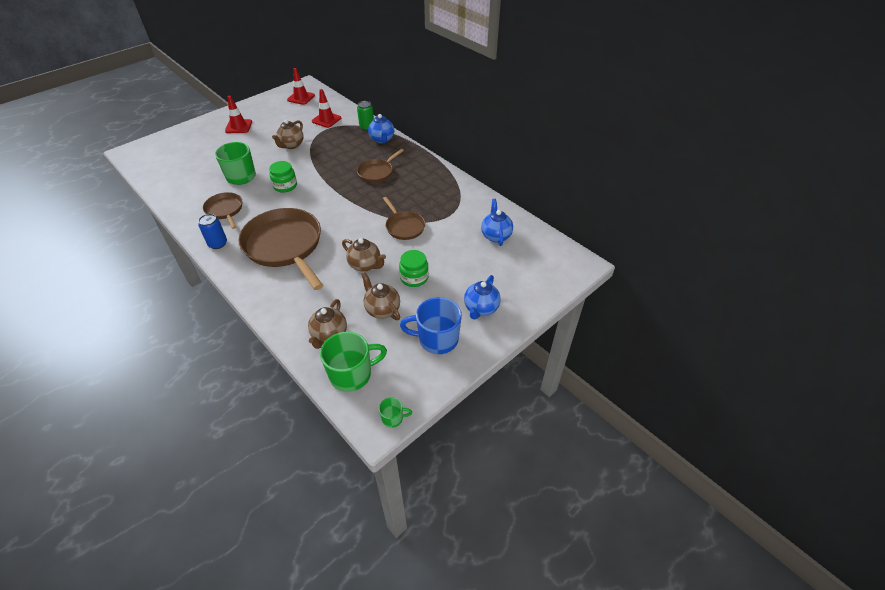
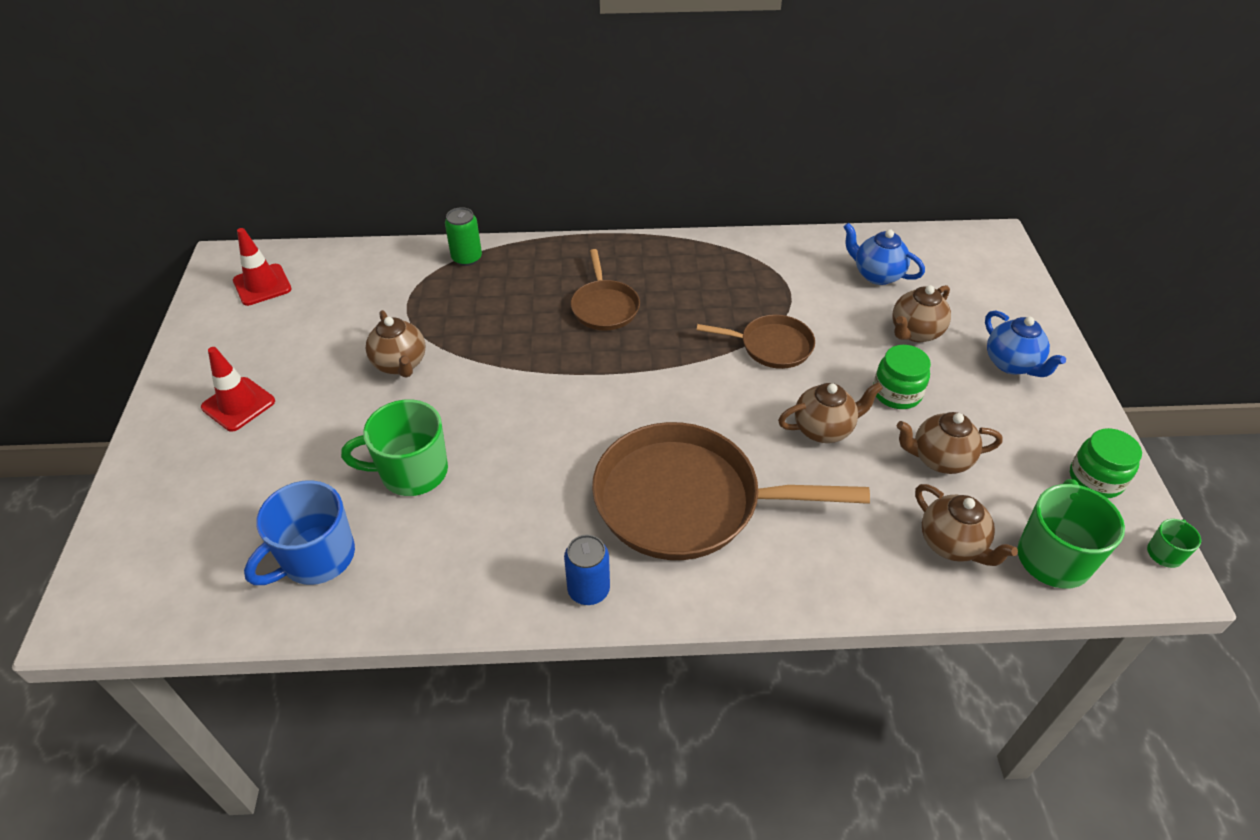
camera: 50 degrees left, 0 degrees up
brown pan [203,192,242,229] -> none
green jar [269,161,297,193] -> green jar moved to [1070,428,1142,498]
red traffic cone [312,89,341,128] -> none
blue teapot [368,114,394,143] -> none
blue mug [400,297,462,354] -> blue mug moved to [244,480,355,585]
none -> brown teapot [892,285,951,342]

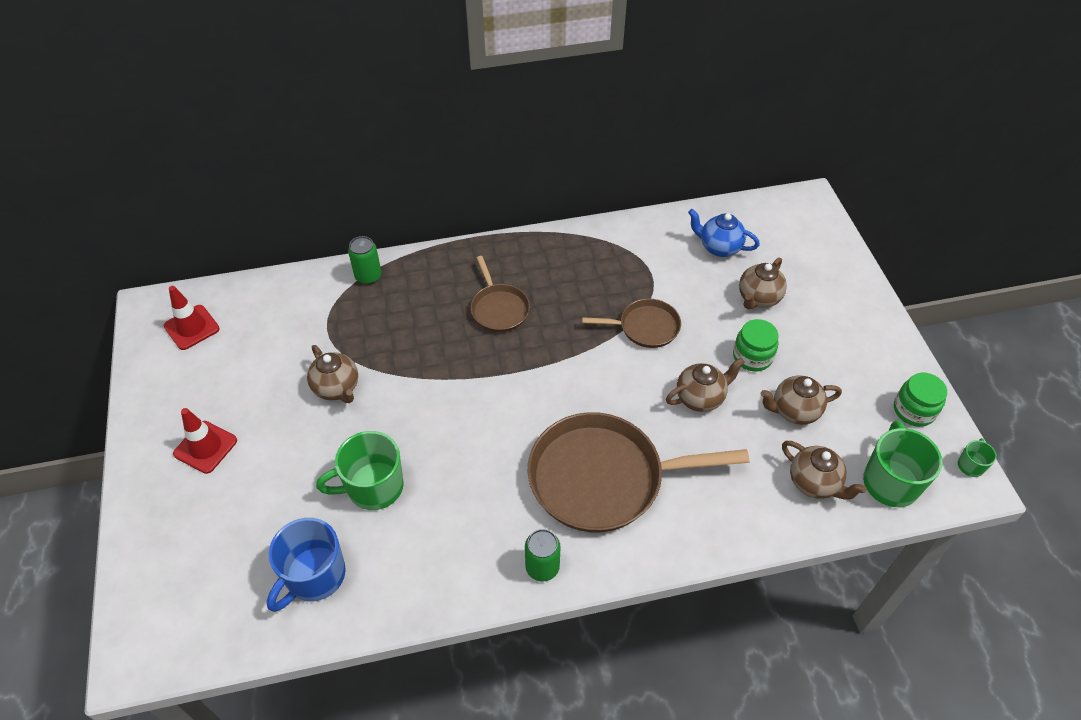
camera: 10 degrees left, 5 degrees up
blue can [564,535,610,605] -> green can [525,529,561,582]
blue teapot [985,310,1066,377] -> none

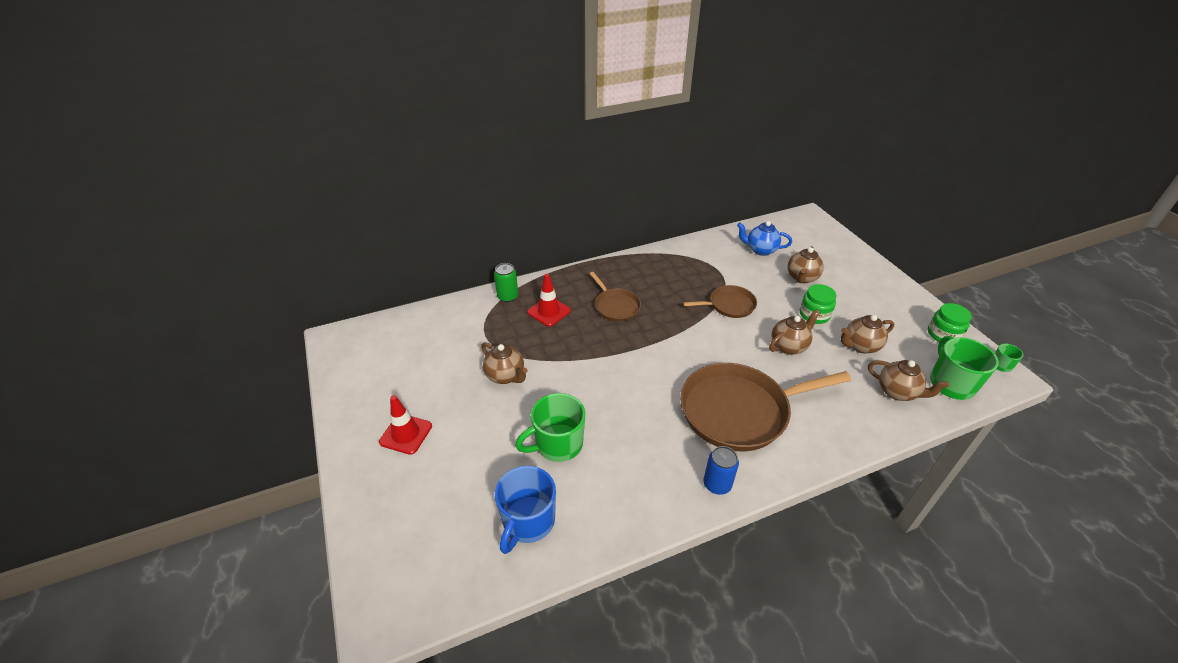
camera: 10 degrees left, 10 degrees down
red traffic cone [164,286,220,350] -> red traffic cone moved to [527,274,571,327]
green can [525,529,561,582] -> blue can [703,446,739,495]

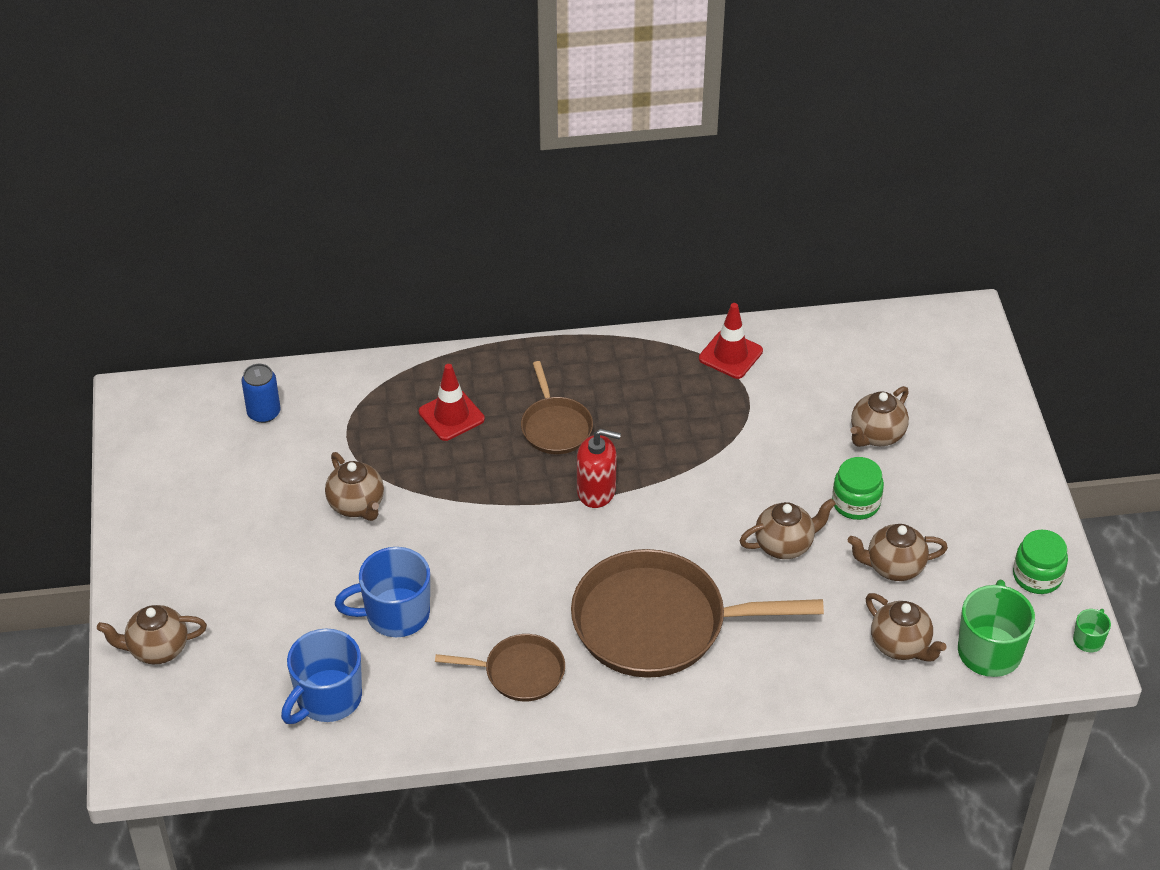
camera: 15 degrees right, 5 degrees up
red traffic cone [379,395,432,455] -> red traffic cone moved to [699,303,763,379]
green can [494,263,518,302] -> none
green mug [515,393,585,462] -> blue mug [335,547,430,637]
brown pan [683,285,757,318] -> brown pan moved to [435,634,565,701]
blue can [703,446,739,495] -> blue can moved to [241,364,281,423]
blue teapot [737,221,792,256] -> none
none -> brown teapot [97,605,207,665]
none -> red soap dispenser [577,429,621,508]

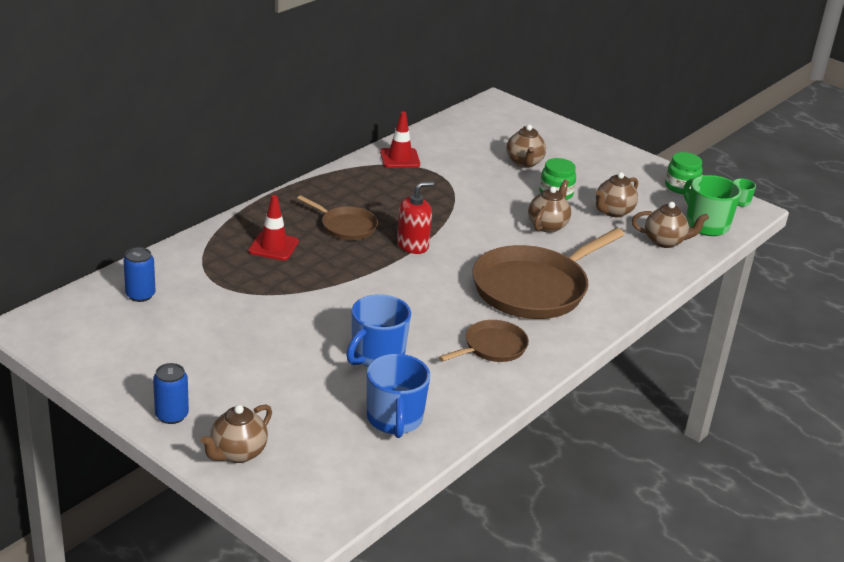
camera: 45 degrees left, 15 degrees down
brown teapot [325,452,384,521] -> none
none -> blue can [153,363,189,424]

